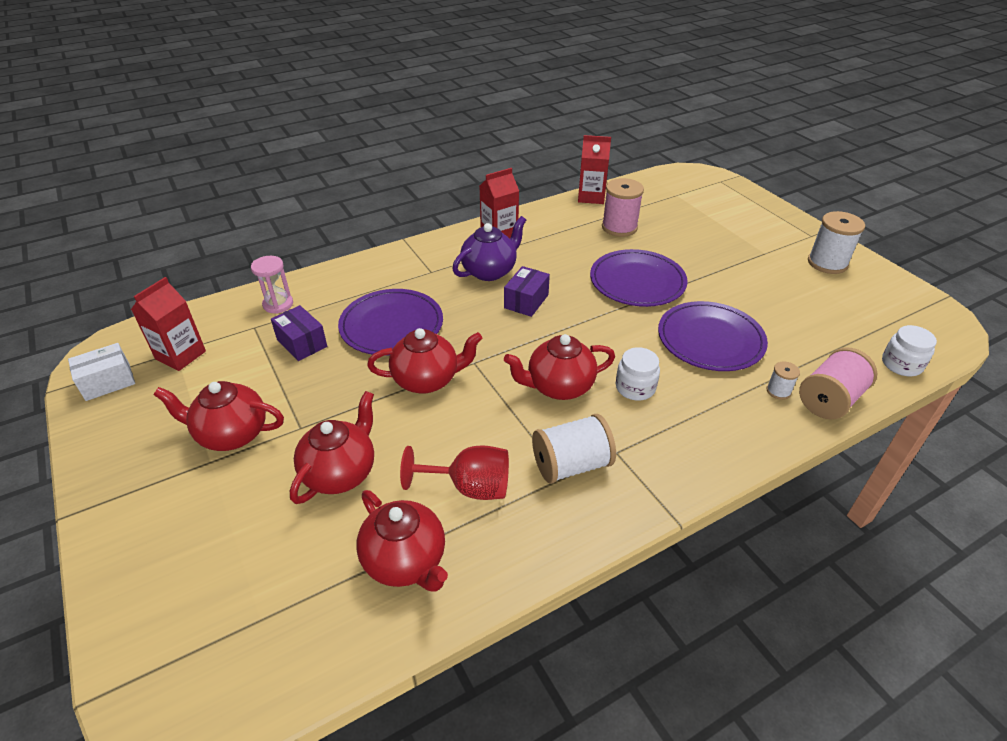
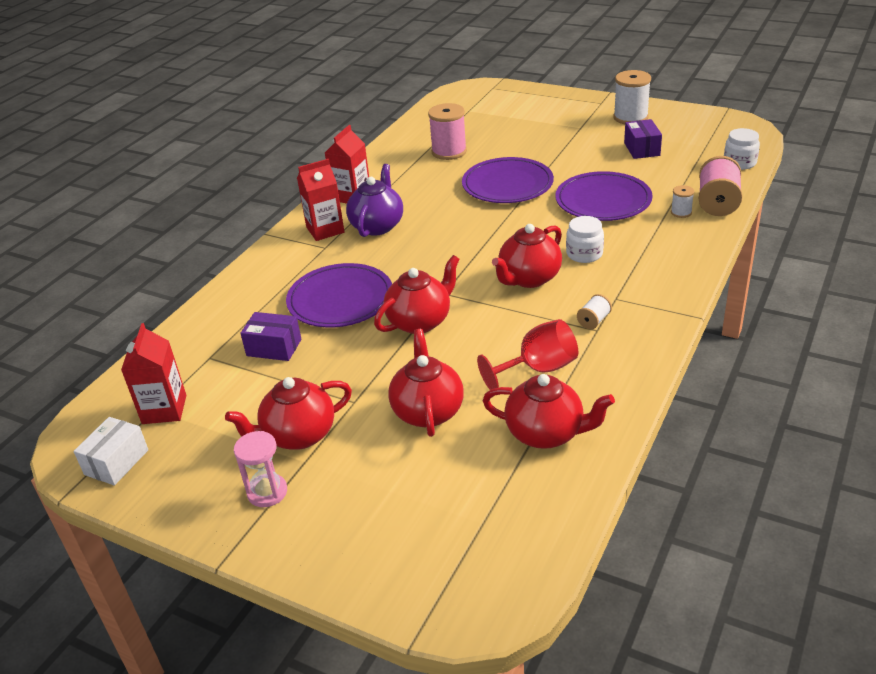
camera: 30 degrees left, 5 degrees down
pink hourglass [251,256,293,314] -> pink hourglass moved to [234,431,287,507]
purple box [504,266,550,317] -> purple box moved to [624,119,662,159]
white spool [532,414,616,484] -> white spool [577,294,612,329], size x0.50
red carton [578,135,611,204] -> red carton moved to [297,159,344,241]

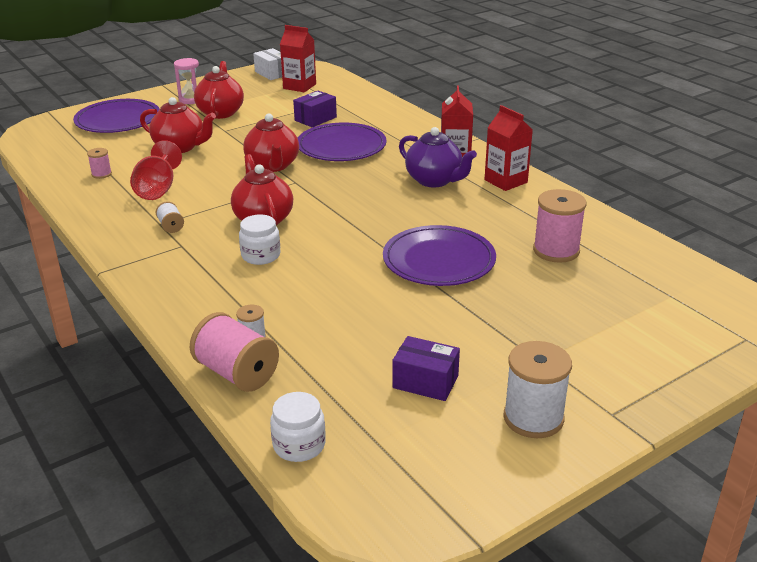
camera: 115 degrees right, 5 degrees down
red teapot [483,374,615,449] -> pink spool [87,148,112,179]
purple plate [556,171,653,221] -> purple plate moved to [73,99,160,133]

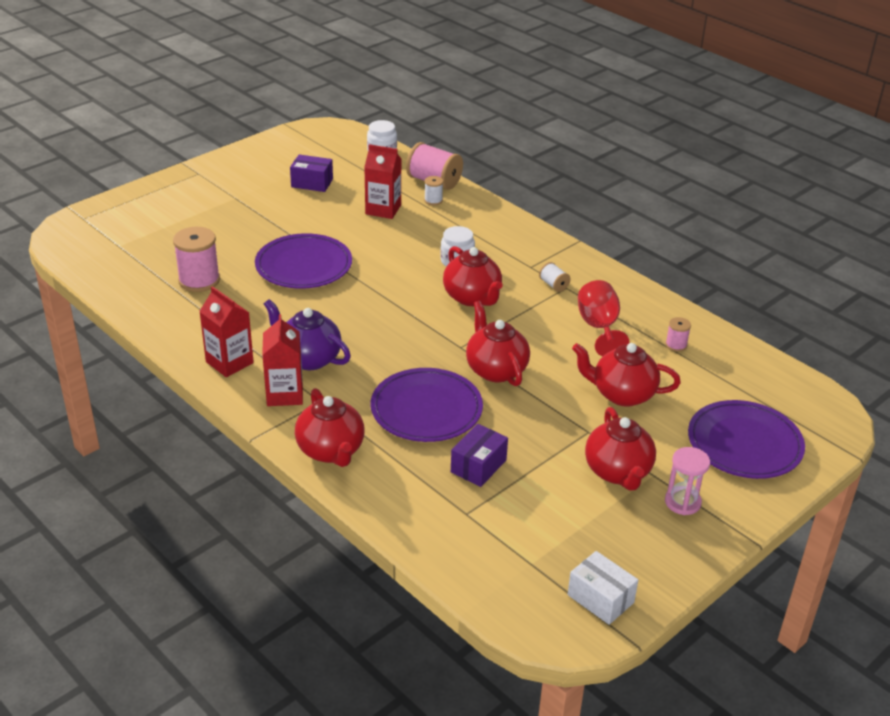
camera: 170 degrees right, 5 degrees up
red carton [280,25,316,92] -> red carton moved to [364,144,401,219]
white spool [503,341,572,438] -> none
none -> red teapot [295,388,365,467]

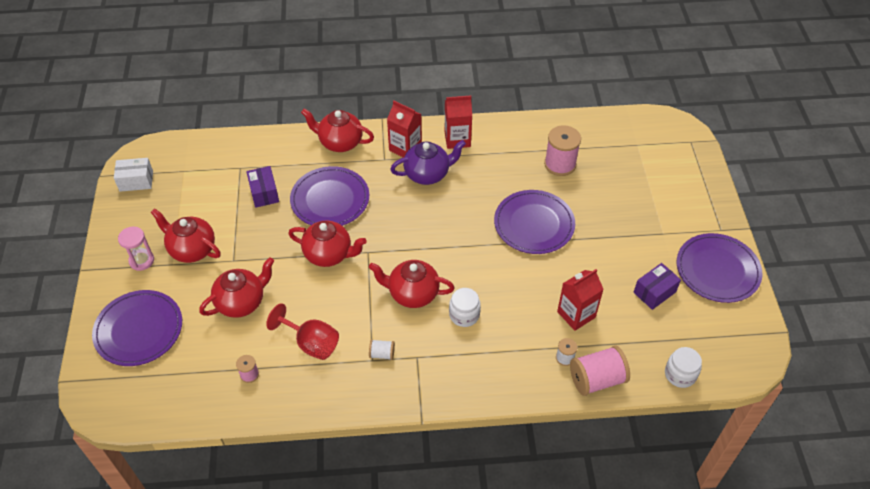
camera: 130 degrees right, 15 degrees up
none -> purple plate [677,233,762,303]

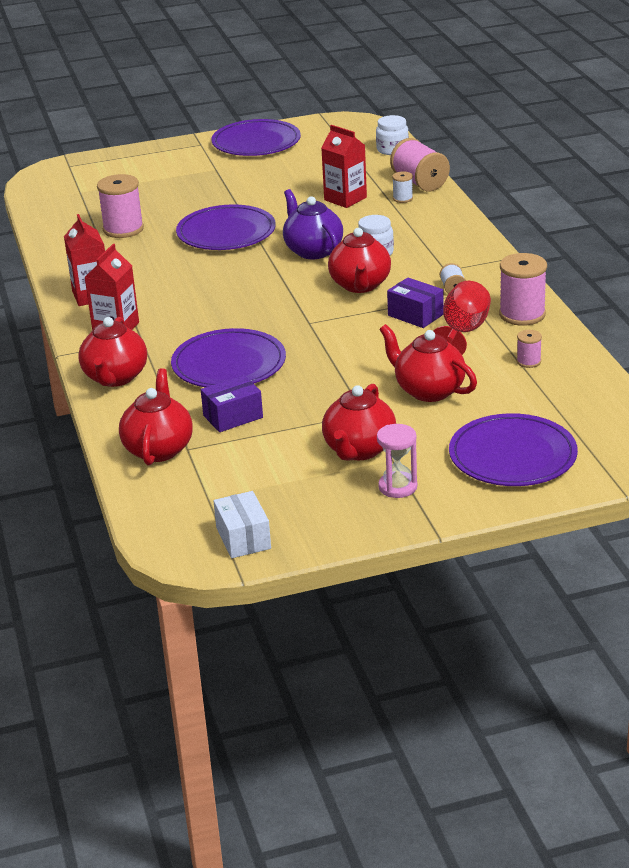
camera: 100 degrees left, 20 degrees down
red teapot [288,221,367,267] -> red teapot moved to [119,368,193,466]
purple teapot [390,140,466,185] -> purple teapot moved to [283,189,343,259]
purple box [633,263,681,310] -> purple box moved to [387,277,444,328]
none -> pink spool [499,253,547,326]

